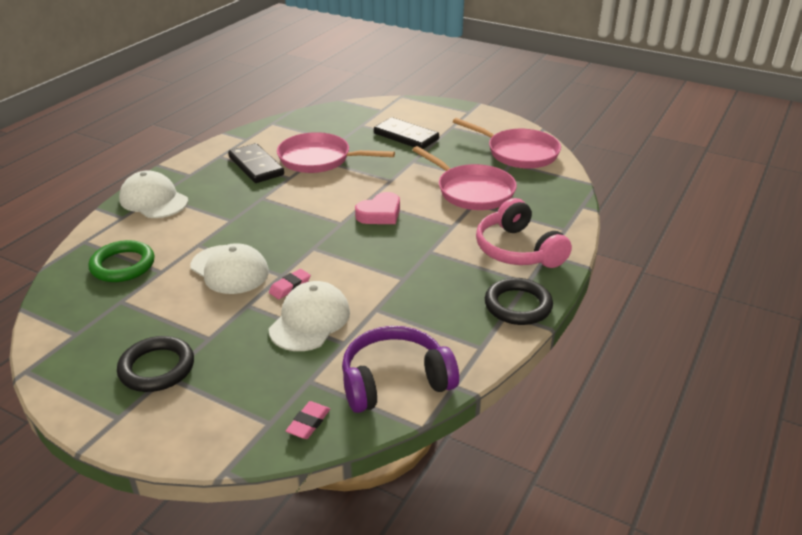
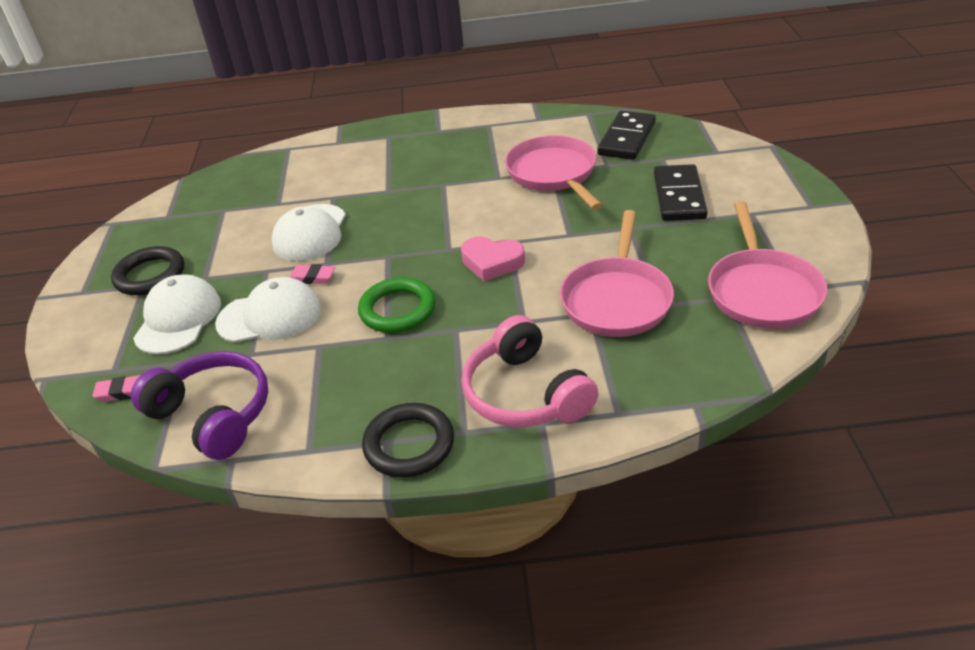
camera: 60 degrees right, 5 degrees up
green ring [88,240,155,282] -> green ring moved to [358,277,436,333]
white cap [119,170,188,218] -> white cap moved to [133,274,221,354]
black domino [228,143,284,183] -> black domino moved to [597,111,656,160]
pink headphones [476,198,572,268] -> pink headphones turned 60 degrees counterclockwise [462,315,598,427]

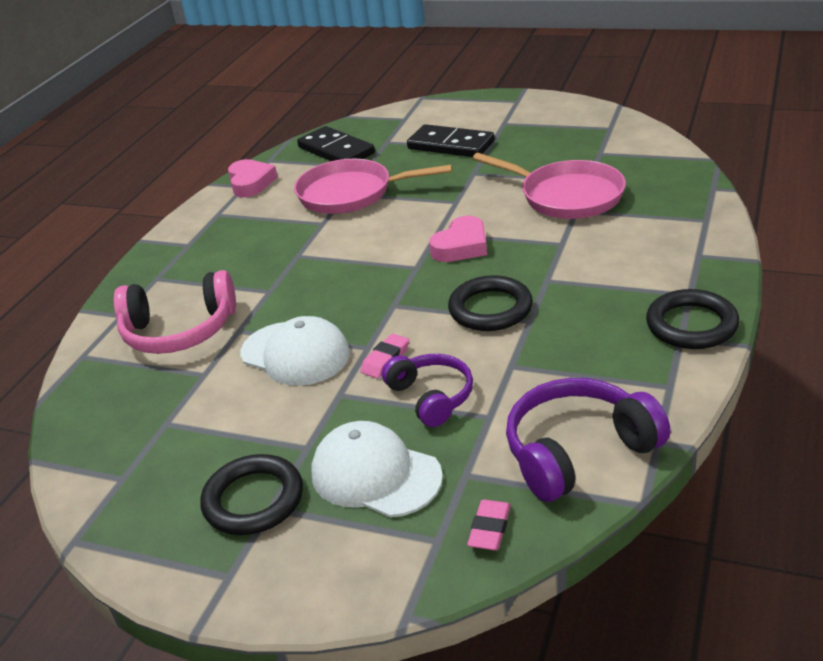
camera: 65 degrees left, 5 degrees down
white cap [215,277,321,343] -> purple headphones [382,354,473,427]
green ring [358,277,436,333] -> black ring [448,275,533,331]
pink headphones [462,315,598,427] -> pink headphones moved to [114,270,236,354]
pink pan [708,202,827,329] -> none
none -> pink heart [228,159,278,197]

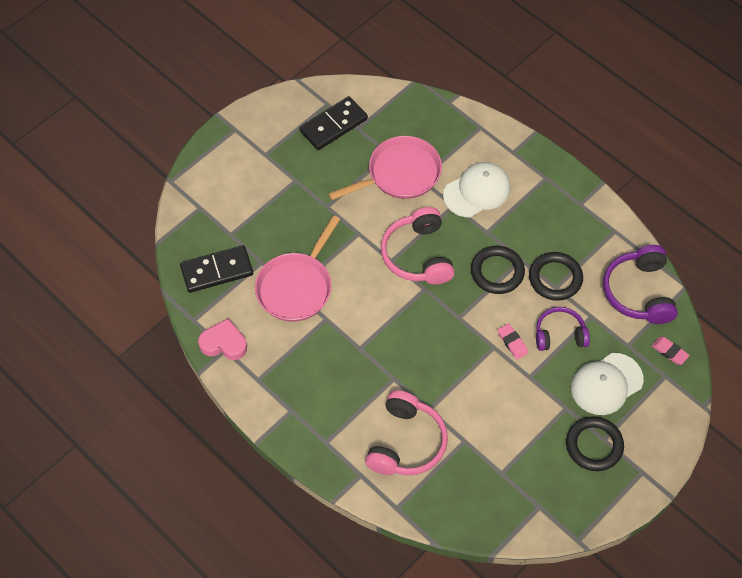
camera: 70 degrees left, 25 degrees up
white cap [240,316,350,386] -> white cap moved to [443,162,510,217]
black domino [407,124,495,157] -> black domino moved to [299,96,368,150]
pink heart [429,216,487,262] -> pink headphones [381,207,455,285]
black ring [646,289,739,349] -> black ring moved to [529,252,583,301]

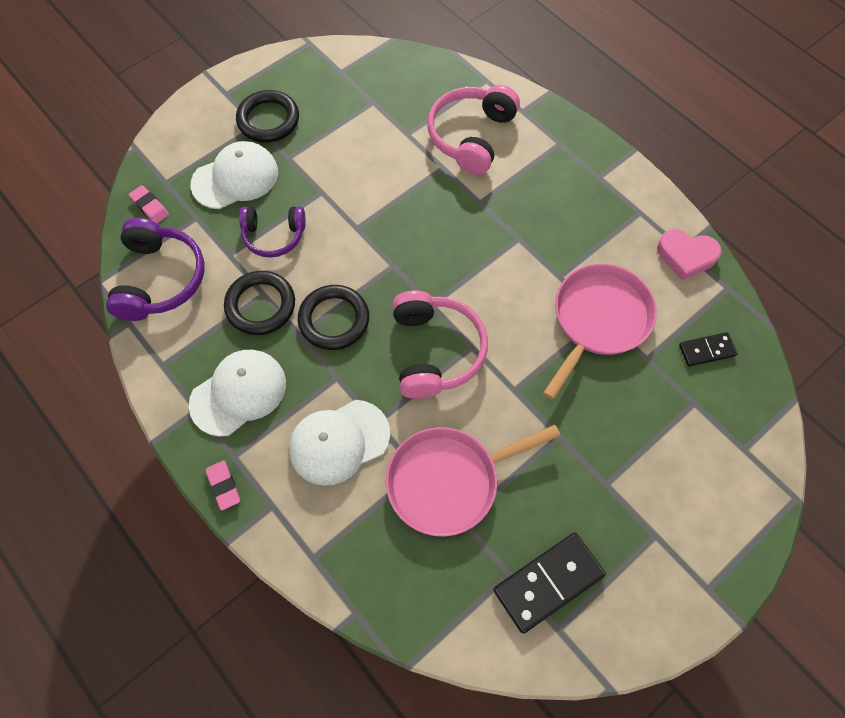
camera: 175 degrees left, 5 degrees up
black domino [180,245,253,293] -> black domino [679,332,738,367], size x0.57
pink eraser [498,323,528,359] -> pink eraser moved to [206,460,240,511]
none -> white cap [189,350,286,437]

